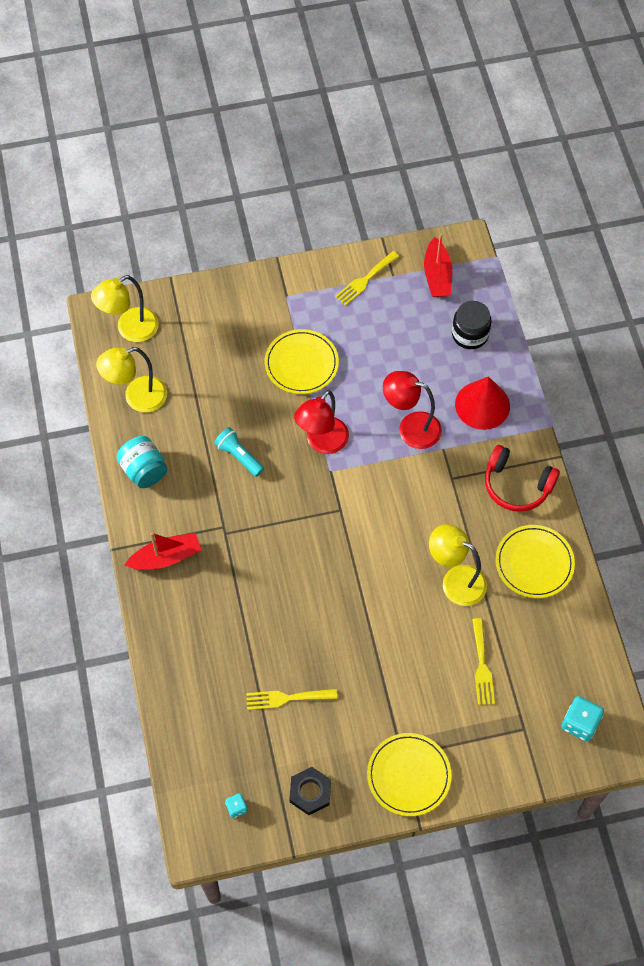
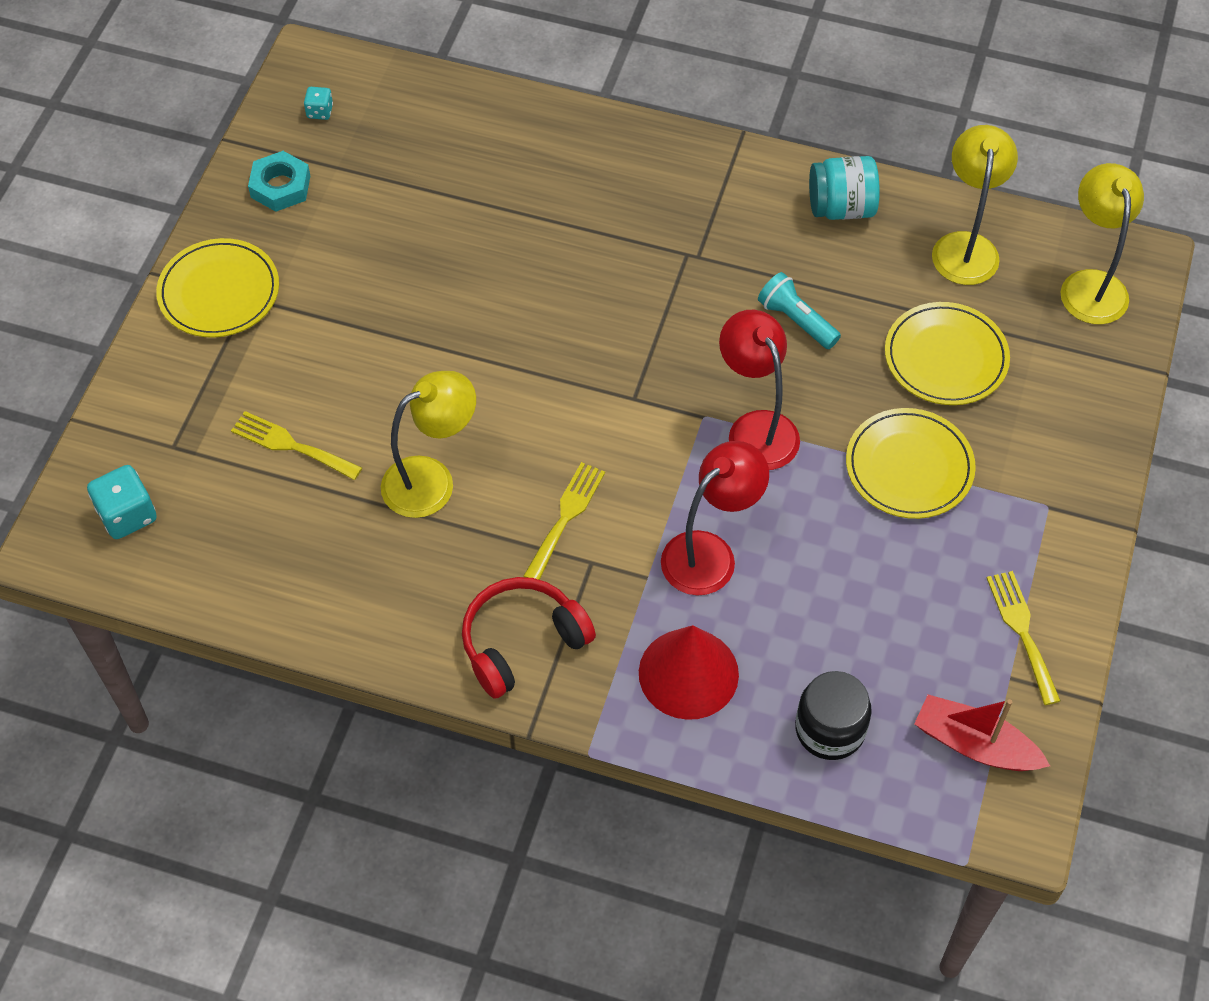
camera: 120 degrees right, 5 degrees down
red boat [124,532,202,570] -> none
turquoise flashlight [214,427,264,477] -> turquoise flashlight turned 120 degrees counterclockwise [758,272,841,349]
yellow fork [246,689,337,710] -> yellow fork moved to [523,462,605,580]
black nut [289,767,331,815] -> turquoise nut [248,151,310,212]
yellow plate [495,525,575,598] -> yellow plate moved to [885,302,1010,405]

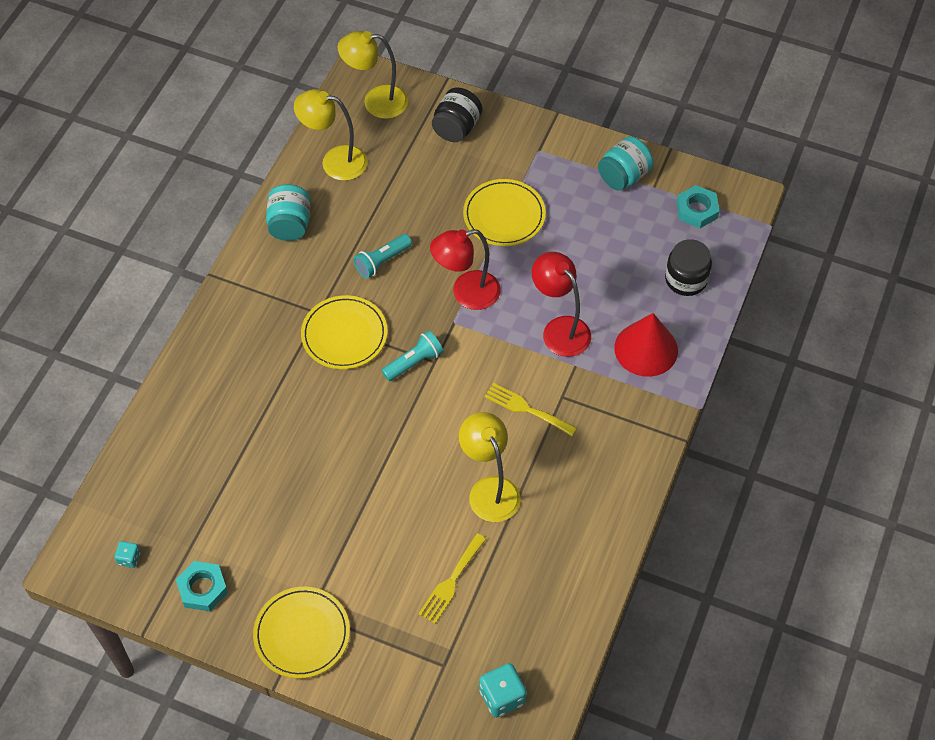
camera: 85 degrees left, 0 degrees up
red headphones [462,577,596,699] -> none
yellow plate [885,302,1010,405] -> yellow plate moved to [301,295,387,369]
red boat [914,694,1050,771] -> turquoise nut [677,185,719,228]
yellow fork [987,571,1061,705] -> turquoise jar [598,136,653,191]
none -> turquoise flashlight [381,330,443,381]
none -> black jar [432,88,482,142]

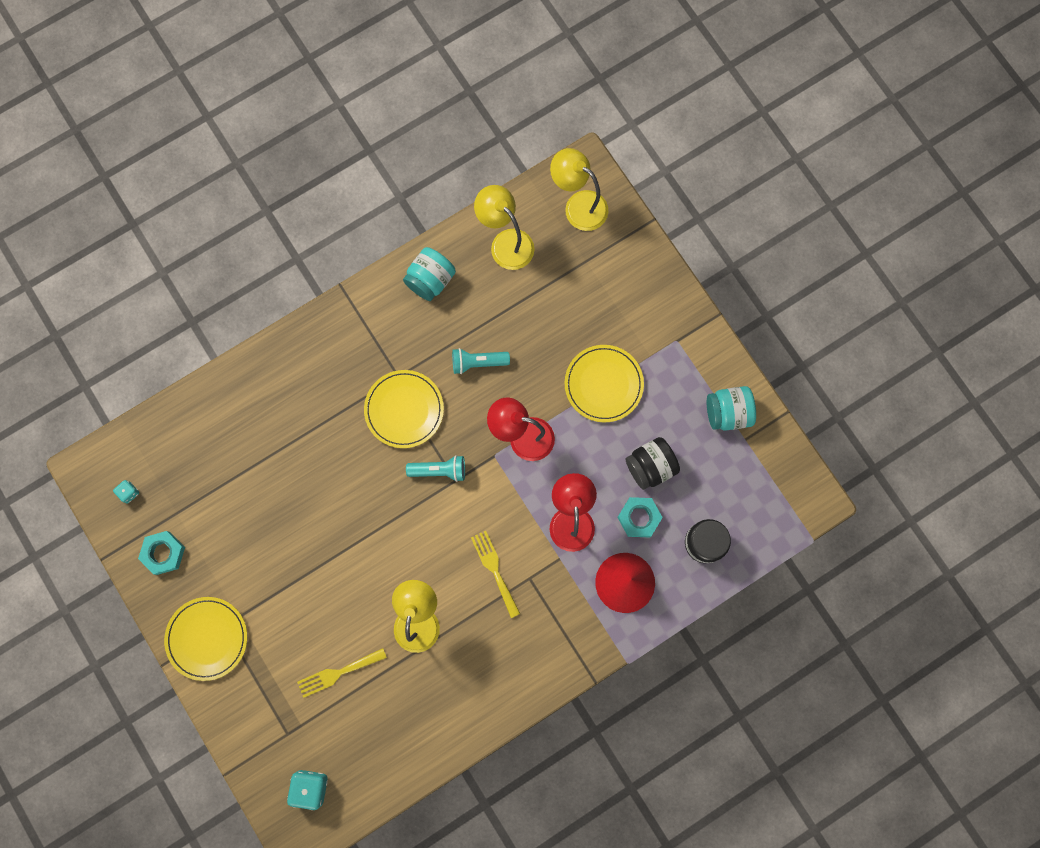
camera: 35 degrees right, 20 degrees up
black jar [432,88,482,142] -> black jar moved to [626,437,680,490]
turquoise nut [677,185,719,228] -> turquoise nut moved to [617,497,663,537]

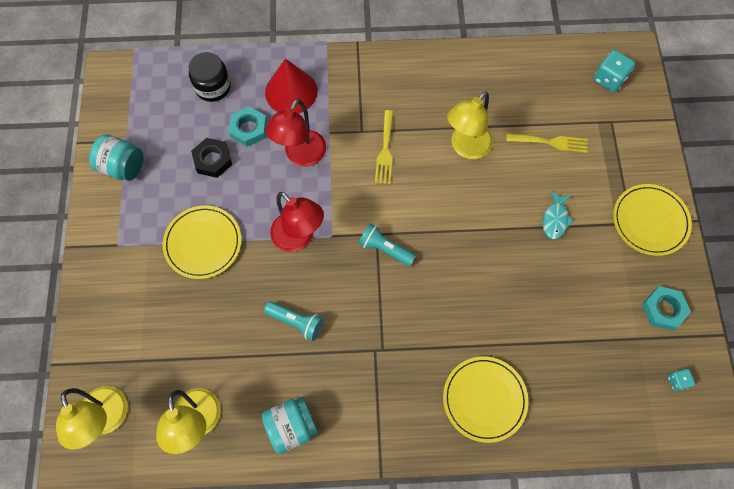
camera: 150 degrees left, 10 degrees down
yellow plate [364,370,444,448] -> yellow plate moved to [443,356,528,443]
black jar [626,437,680,490] -> black nut [191,138,232,178]
none -> turquoise fish [543,191,574,239]

